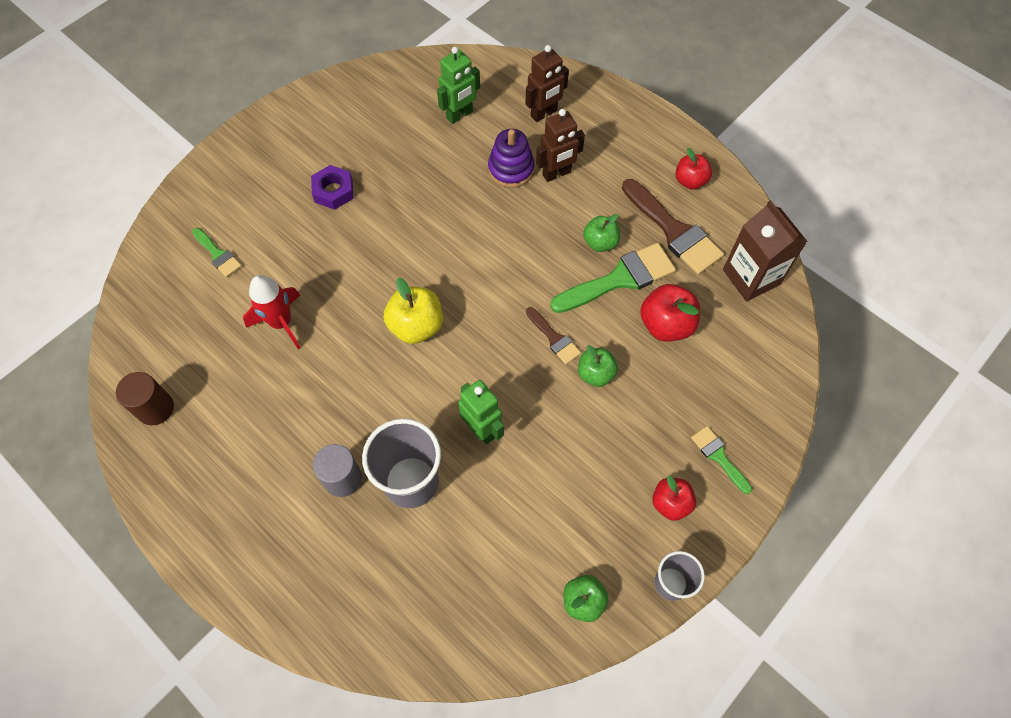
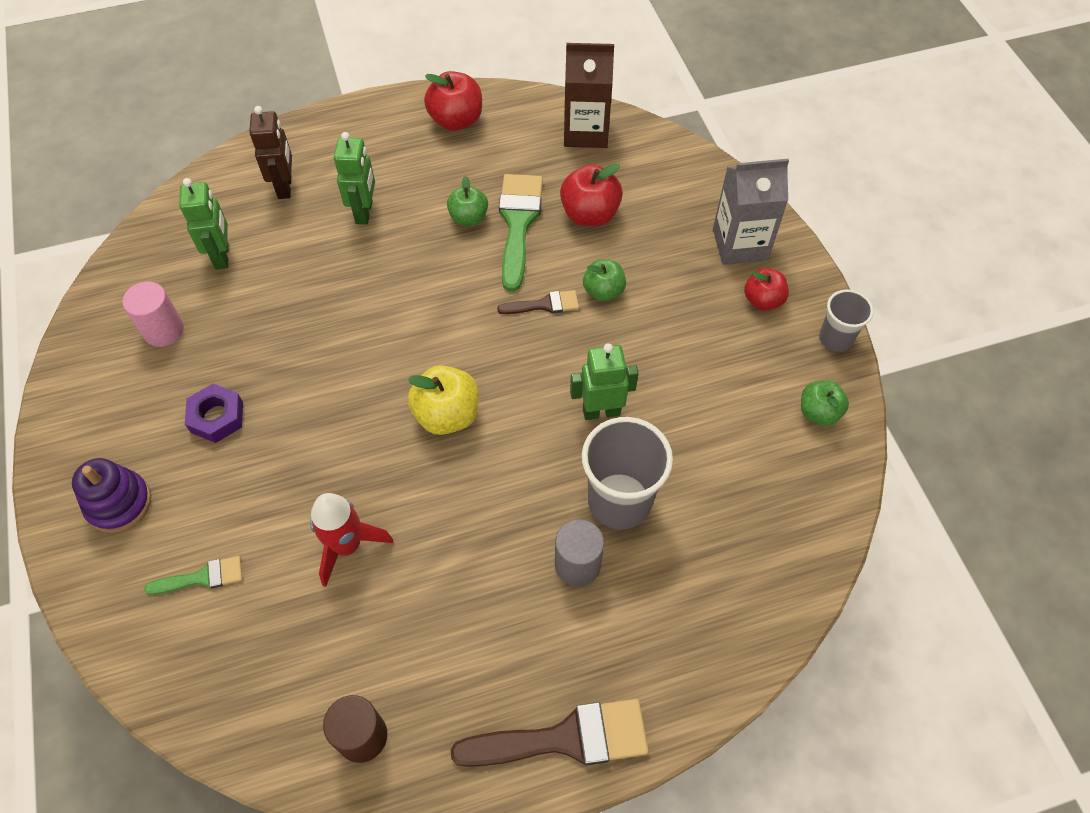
camera: 60 degrees left, 5 degrees down
purple stacking toy [488,129,534,188] -> purple stacking toy moved to [72,458,151,533]
brown robot [536,109,585,182] -> green robot [334,132,375,225]
brown brush [622,179,724,275] -> brown brush moved to [451,699,649,767]
red apple [676,148,712,190] -> red apple [424,71,482,131], size x1.50
green brush [691,426,752,494] -> grey carton [713,159,789,265]
none -> pink cylinder [123,282,184,347]

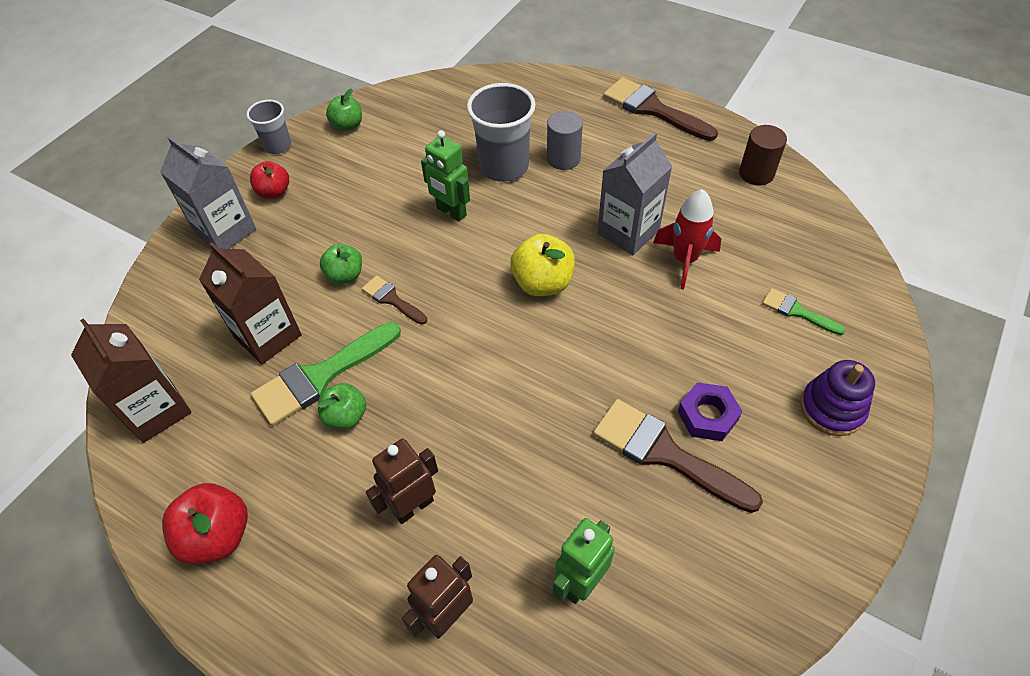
camera: 130 degrees left, 5 degrees down
pink cylinder [123,282,184,347] -> none
green robot [334,132,375,225] -> brown robot [366,439,438,524]
red apple [560,164,623,226] -> brown carton [199,242,302,364]
none -> brown brush [593,399,763,513]
none -> grey carton [597,133,672,255]

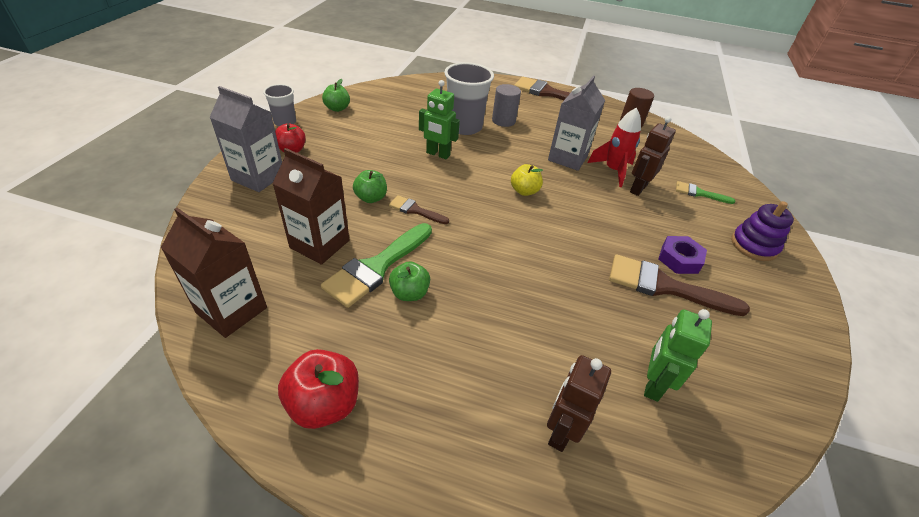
camera: 20 degrees left, 10 degrees down
brown robot [366,439,438,524] -> brown robot moved to [630,116,676,196]
yellow apple [510,234,575,296] -> yellow apple [511,164,543,196], size x0.66

